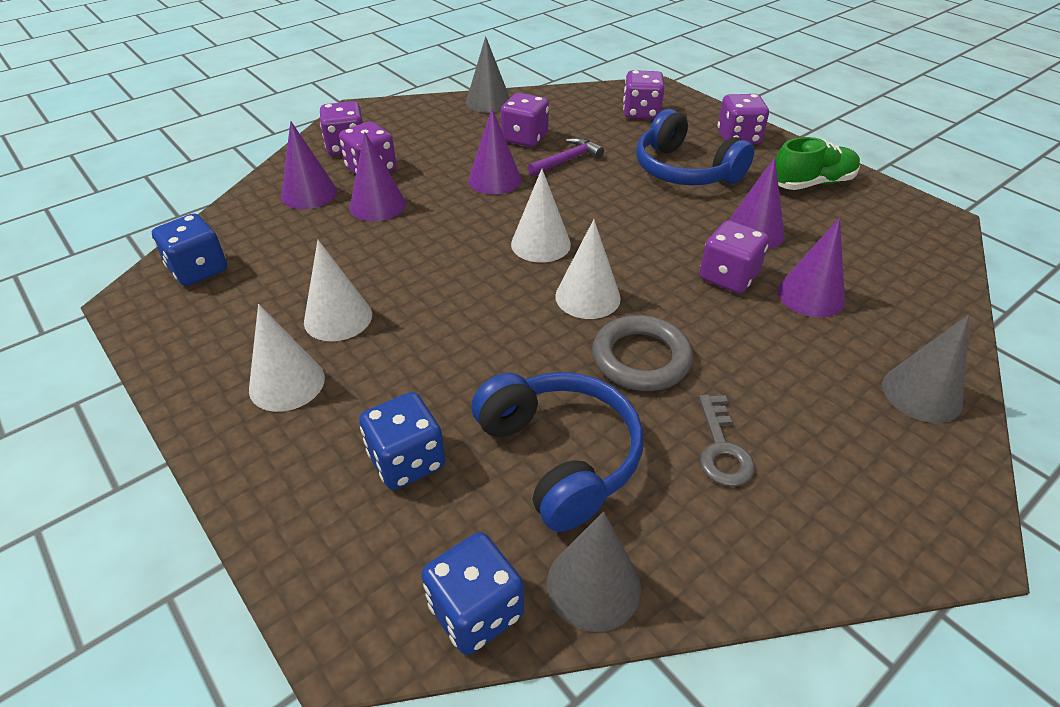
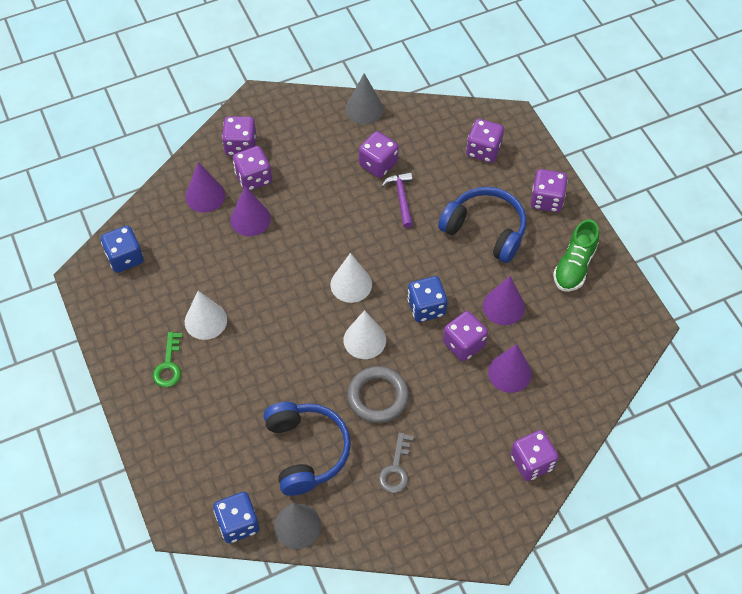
camera: 15 degrees right, 15 degrees up
white cone [249,304,325,412] -> green key [153,332,183,387]
blue dice [359,392,446,490] -> blue dice moved to [407,276,447,322]
purple cone [468,108,522,195] -> none
purple hammer [528,138,604,176] -> purple hammer turned 75 degrees counterclockwise [381,172,413,228]
blue headphones [636,109,754,185] -> blue headphones turned 150 degrees clockwise [438,187,527,263]
green shoe [775,137,860,190] -> green shoe turned 120 degrees clockwise [553,219,599,292]
grey cone [882,314,969,423] -> purple dice [511,430,558,481]

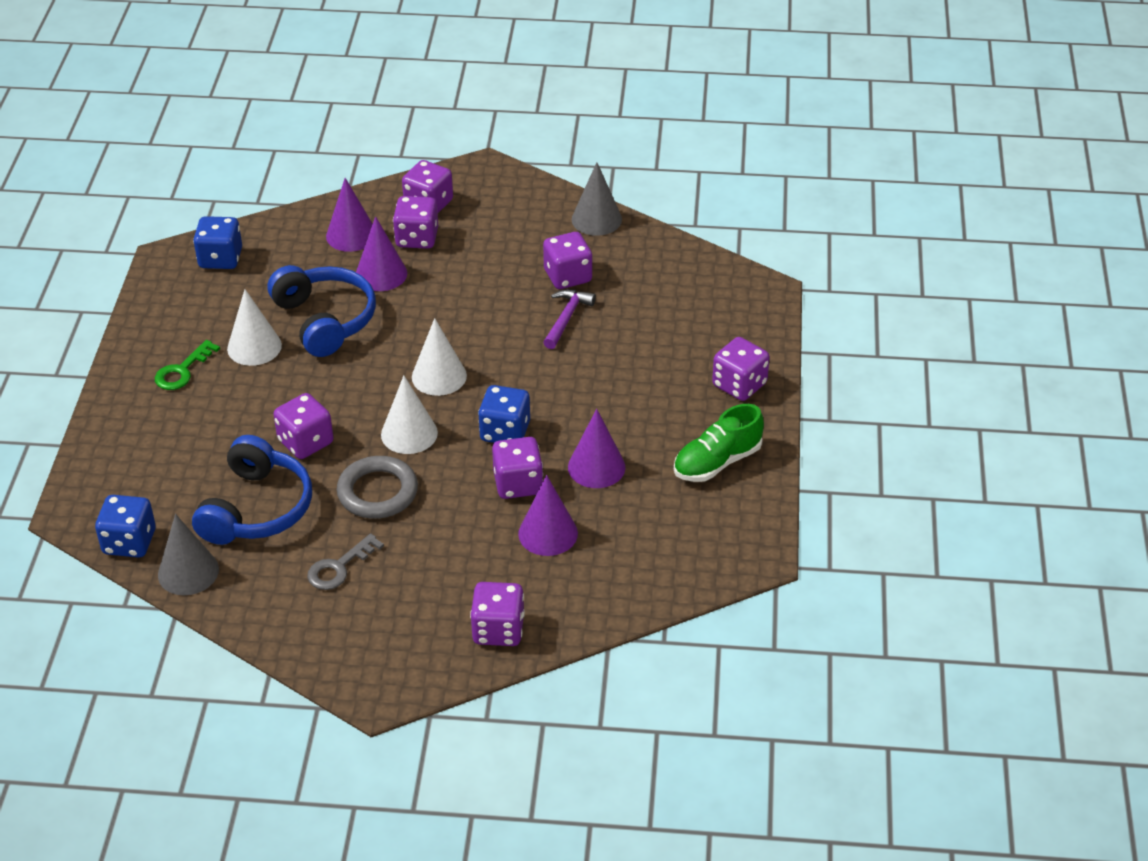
camera: 30 degrees right, 15 degrees down
blue headphones [438,187,527,263] -> blue headphones moved to [268,265,376,357]
purple dice [466,119,504,163] -> purple dice moved to [273,393,334,459]

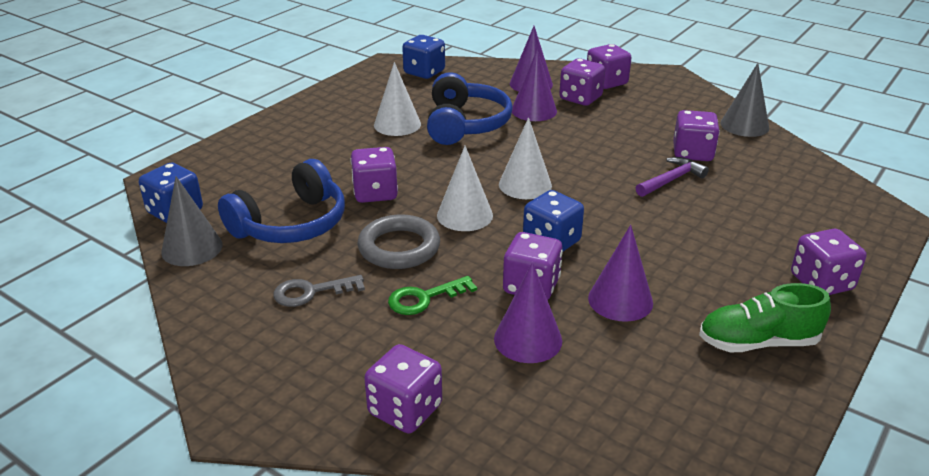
camera: 30 degrees right, 10 degrees down
green key [155,340,220,390] -> green key moved to [388,276,477,315]

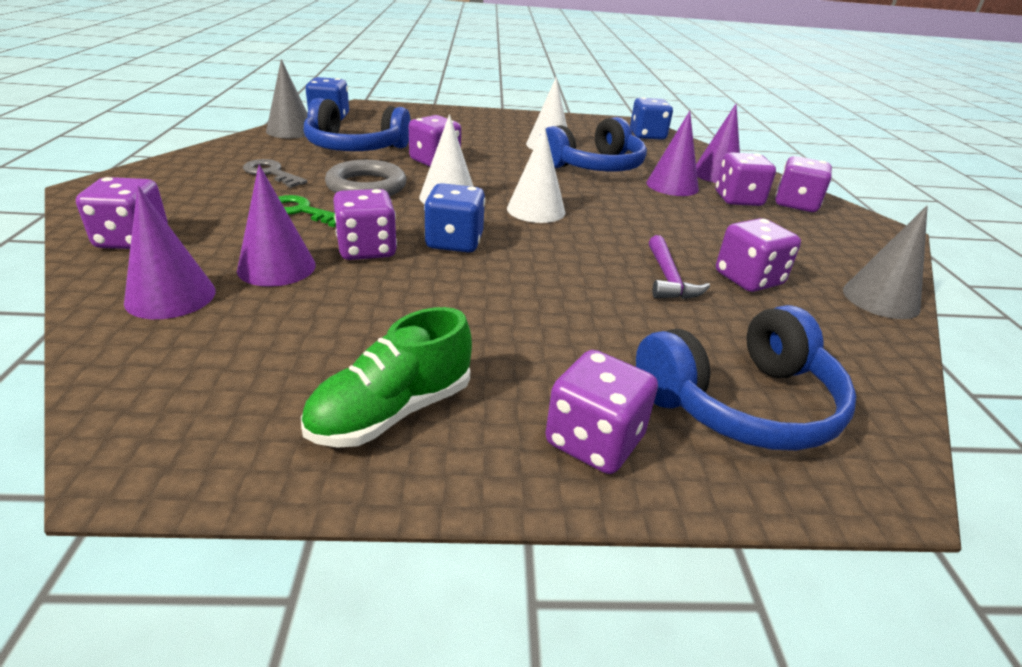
camera: 50 degrees right, 0 degrees up
purple cone [588,225,653,322] -> purple cone moved to [124,186,216,319]
purple hammer [636,157,709,197] -> purple hammer turned 75 degrees clockwise [649,235,710,299]
green shoe [699,283,831,353] -> green shoe turned 90 degrees counterclockwise [301,307,472,448]
none -> blue headphones [636,305,857,451]

